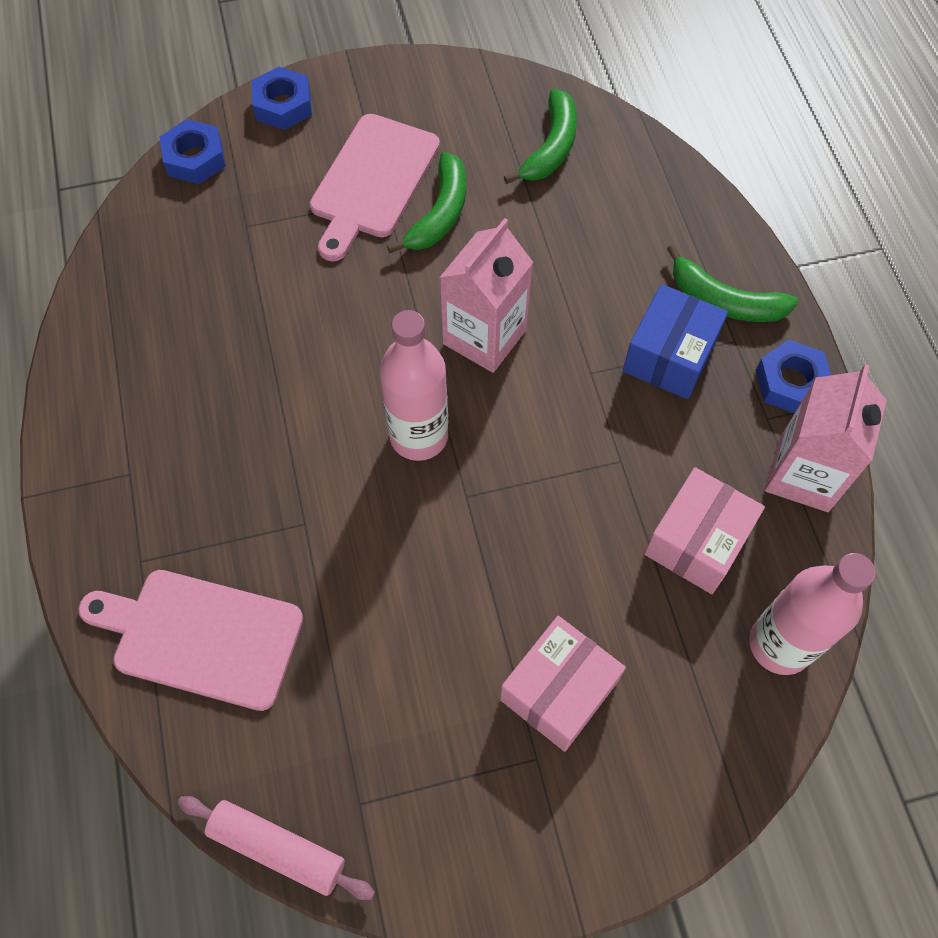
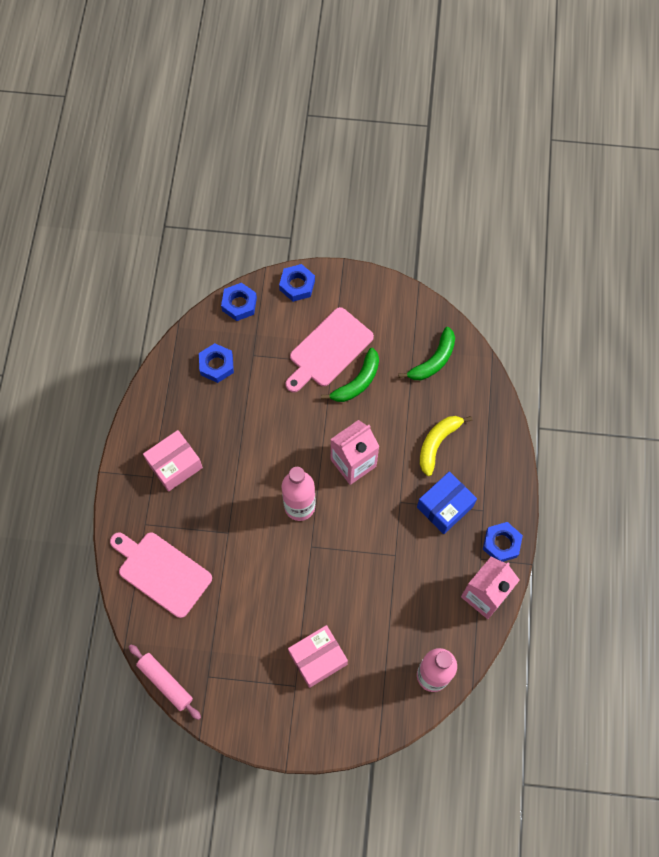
camera: 20 degrees right, 5 degrees up
pink box [644,467,765,594] -> pink box moved to [143,430,203,492]
green banana [667,244,798,322] -> none
none -> blue nut [199,343,234,383]
none -> yellow banana [420,416,472,476]

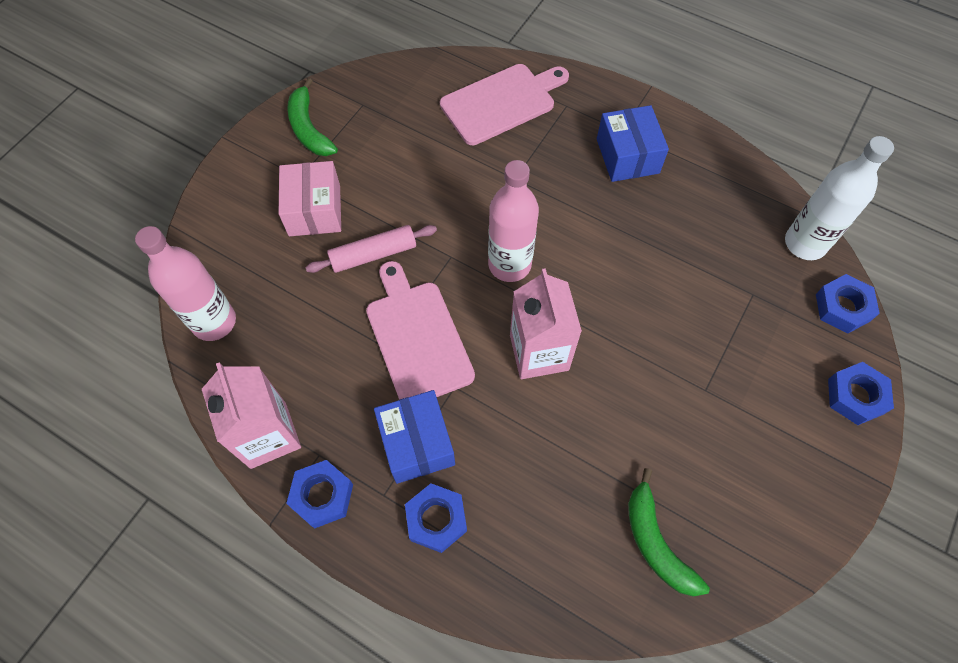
camera: 115 degrees right, 5 degrees down
pink rolling pin [129,645,201,720] -> pink rolling pin moved to [305,225,437,273]
pink box [143,430,203,492] -> blue box [597,105,669,182]
blue nut [199,343,234,383] -> blue nut moved to [405,483,467,553]
pink cutting board [286,307,374,392] -> pink cutting board moved to [366,261,475,400]
green banana [321,348,379,402] -> green banana moved to [288,78,338,156]
yellow banana [420,416,472,476] -> none
none -> white bottle [785,136,894,260]

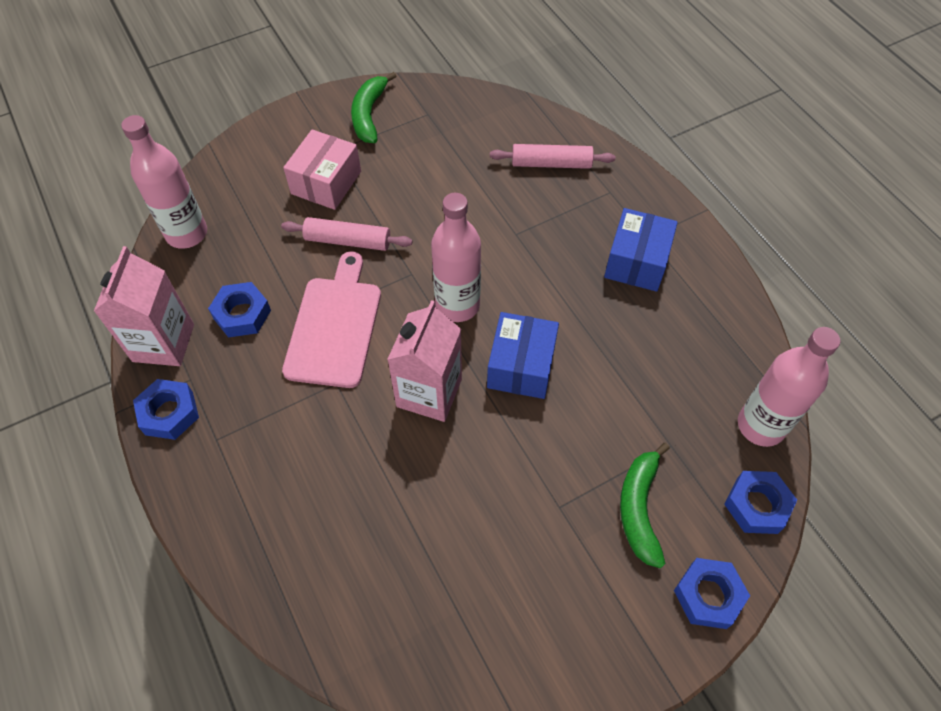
camera: 30 degrees right, 5 degrees down
blue box [374,390,455,484] -> blue box moved to [487,312,559,399]
blue nut [405,483,467,553] -> blue nut moved to [208,282,271,338]
pink cutting board [440,64,569,145] -> pink rolling pin [490,144,615,169]
green banana [628,468,710,597] -> green banana moved to [620,443,670,568]
white bottle [785,136,894,260] -> pink bottle [738,327,840,447]

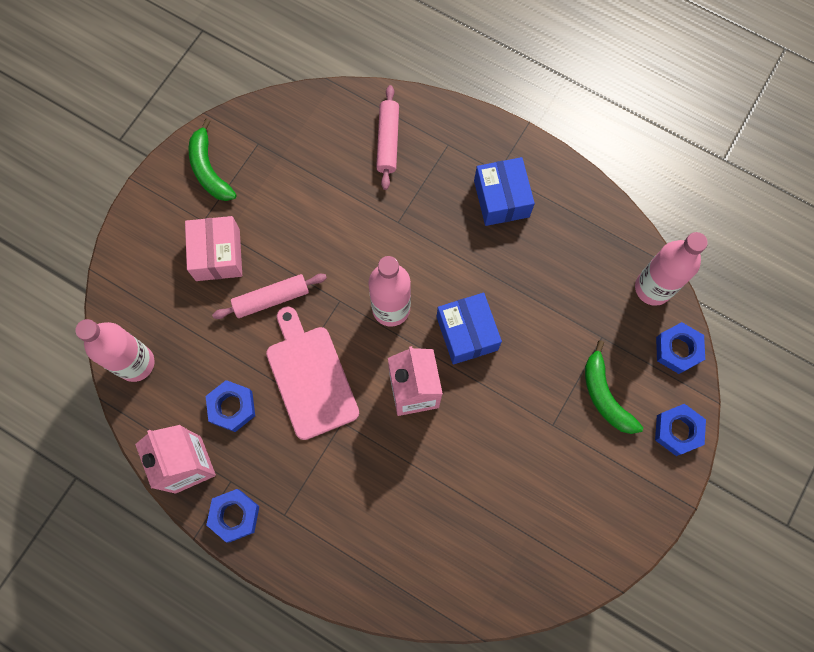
camera: 30 degrees left, 15 degrees up
pink rolling pin [490,144,615,169] -> pink rolling pin turned 60 degrees counterclockwise [376,85,399,190]

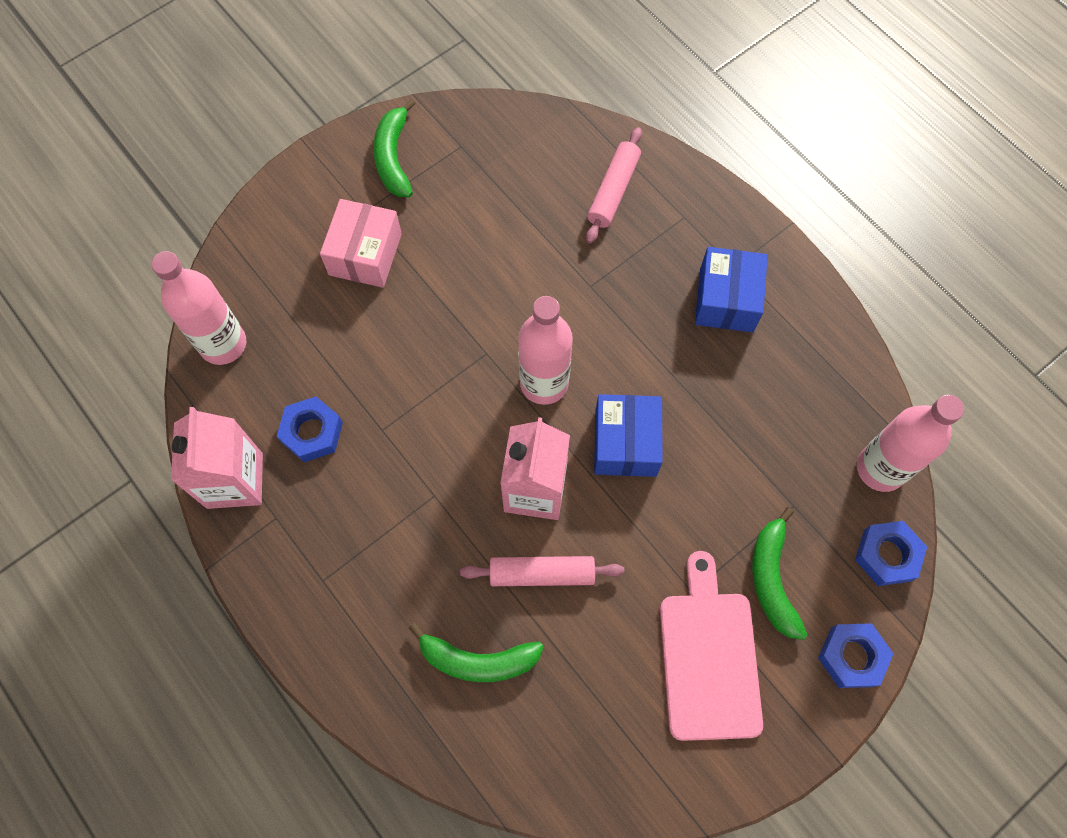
camera: 20 degrees right, 5 degrees down
blue nut [206,489,259,543] -> none
pink rolling pin [212,274,327,319] -> pink rolling pin moved to [460,556,624,586]
pink cutting board [266,306,359,440] -> pink cutting board moved to [660,551,763,741]
none -> green banana [409,622,544,682]

